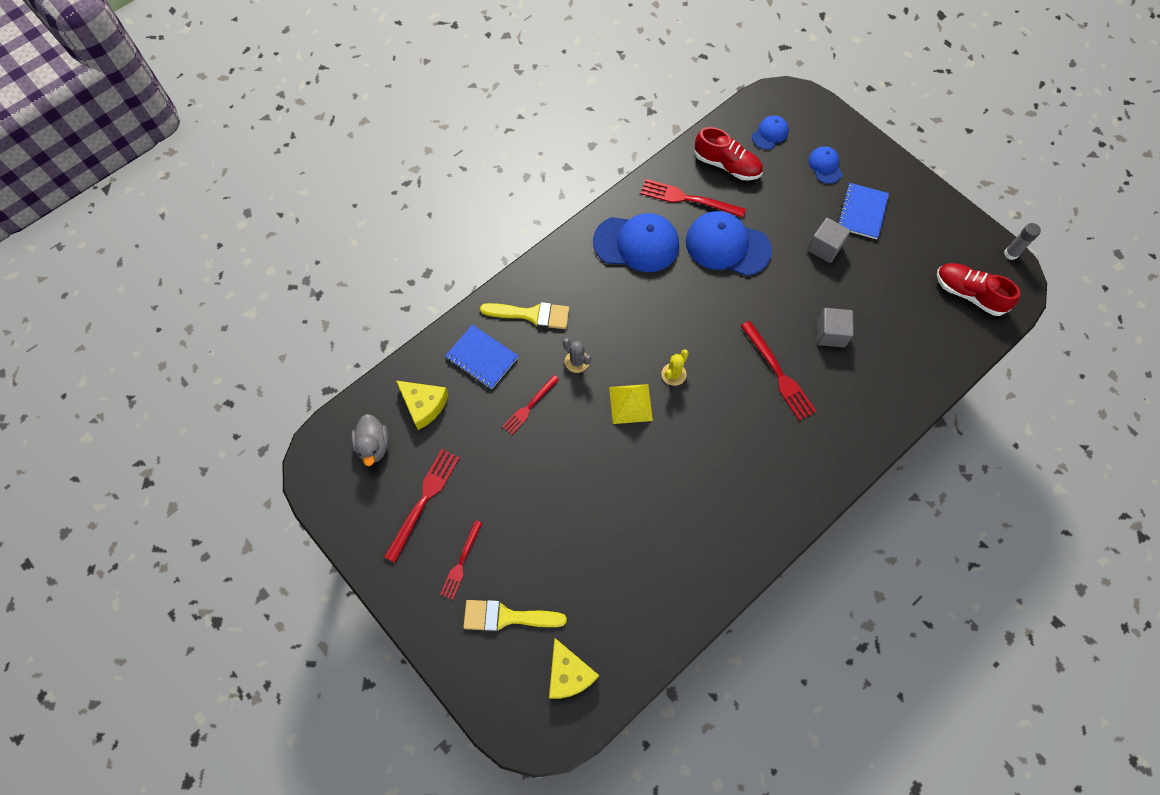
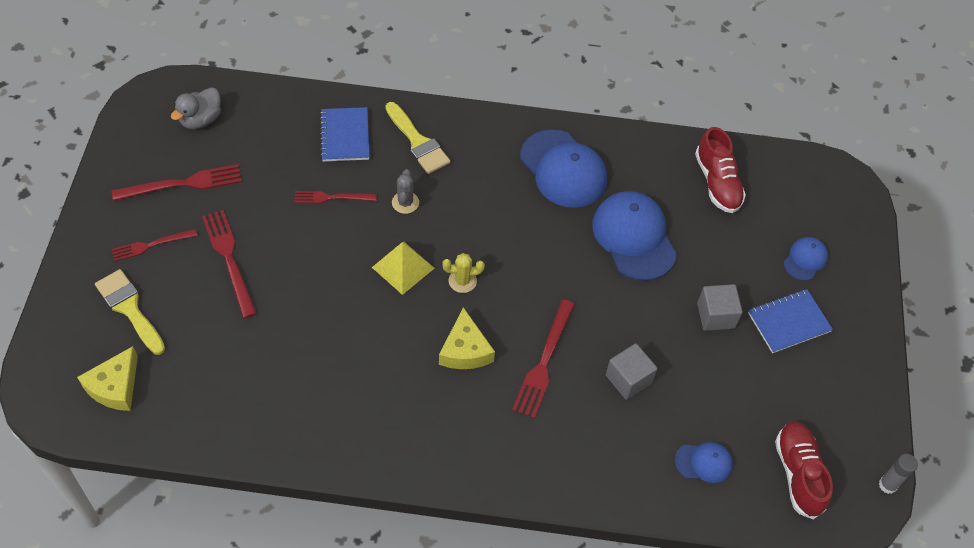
camera: 45 degrees right, 10 degrees down
yellow cheese [396,381,449,430] -> yellow cheese moved to [439,307,495,369]
red fork [641,179,746,218] -> red fork moved to [202,210,257,318]
blue cap [752,115,789,150] -> blue cap moved to [675,442,733,483]

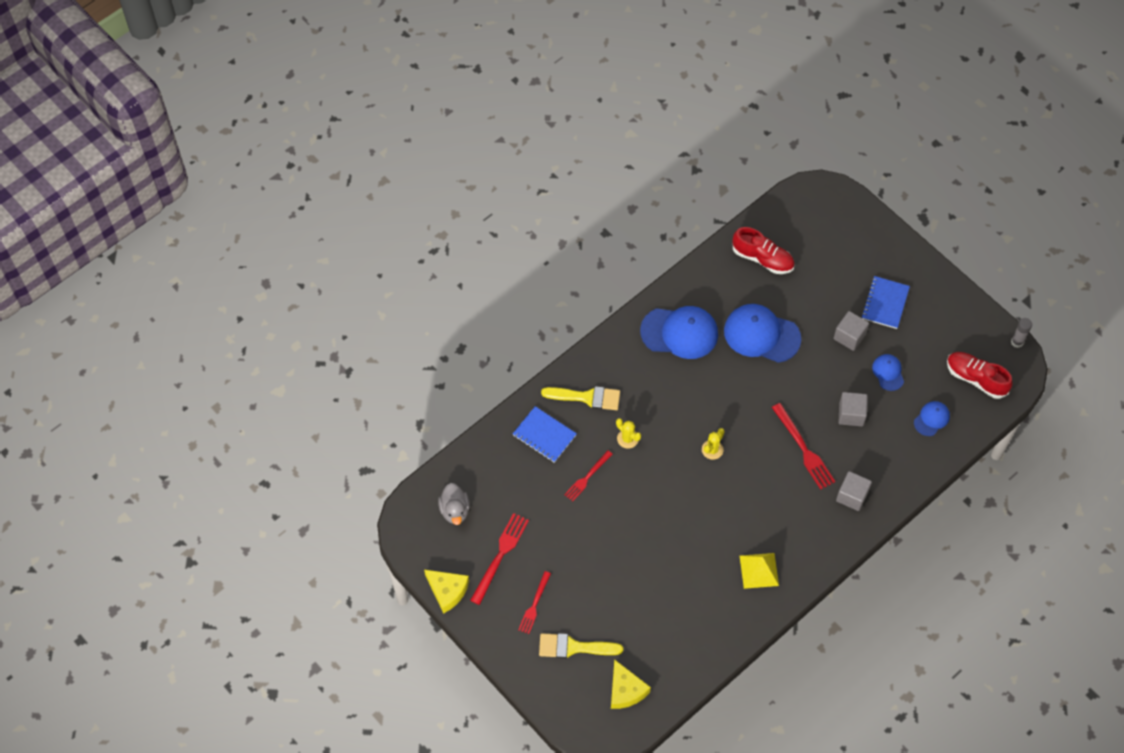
camera: 45 degrees left, 5 degrees up
red fork [202,210,257,318] -> none
yellow pyramid [372,242,435,295] -> yellow pyramid moved to [740,553,779,589]
grey cactus [392,169,419,214] -> yellow cactus [616,418,641,449]
yellow cheese [439,307,495,369] -> yellow cheese moved to [424,569,469,614]
blue cap [783,237,828,281] -> blue cap moved to [872,354,904,391]
none -> grey cube [836,471,872,511]

